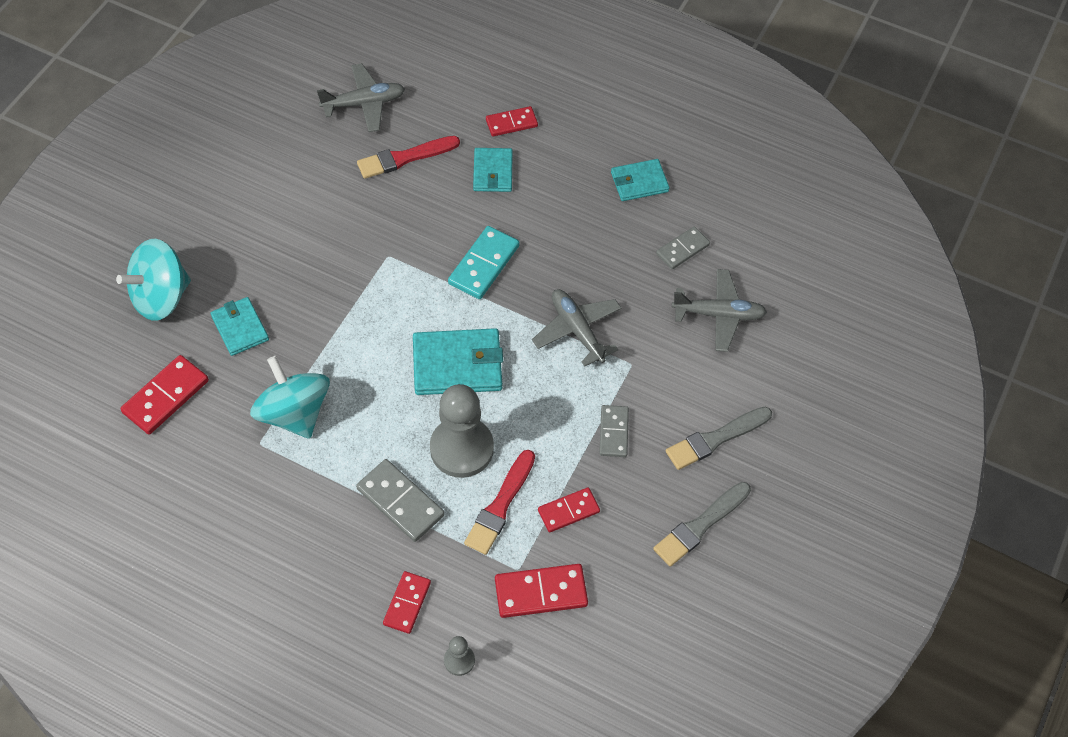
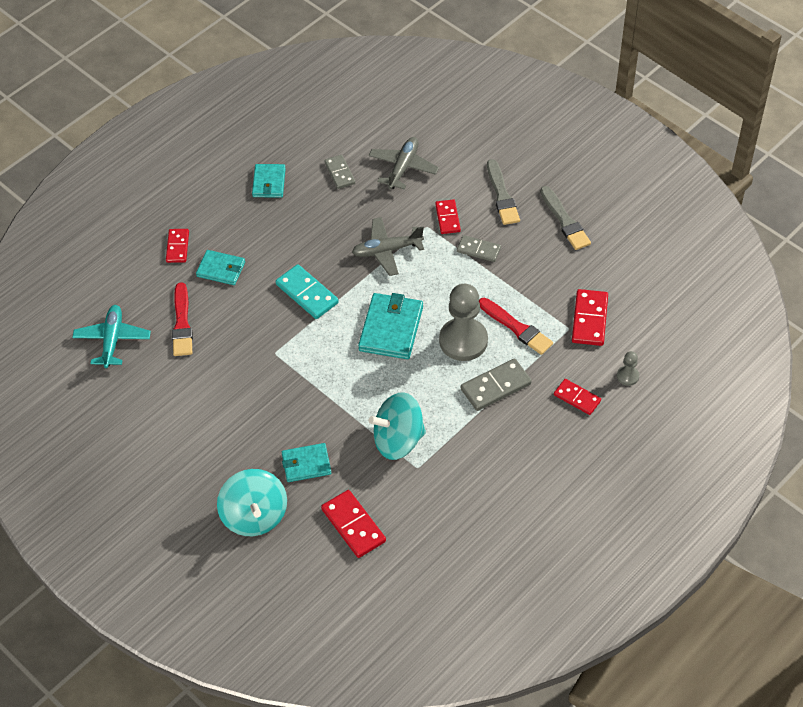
camera: 70 degrees left, 5 degrees down
grey plane [317,63,405,132] -> turquoise plane [72,305,151,368]
red domino [538,487,600,532] -> red domino moved to [435,199,461,234]

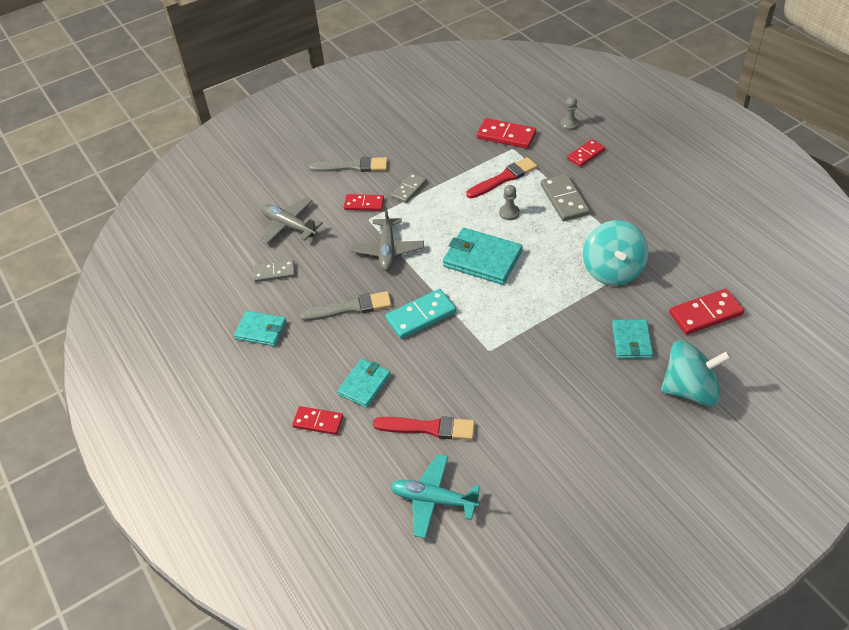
camera: 75 degrees left, 5 degrees down
grey pawn [439,284,488,361] -> grey pawn [499,185,520,220], size x0.45
grey brush [540,186,591,250] -> grey brush moved to [300,291,392,321]

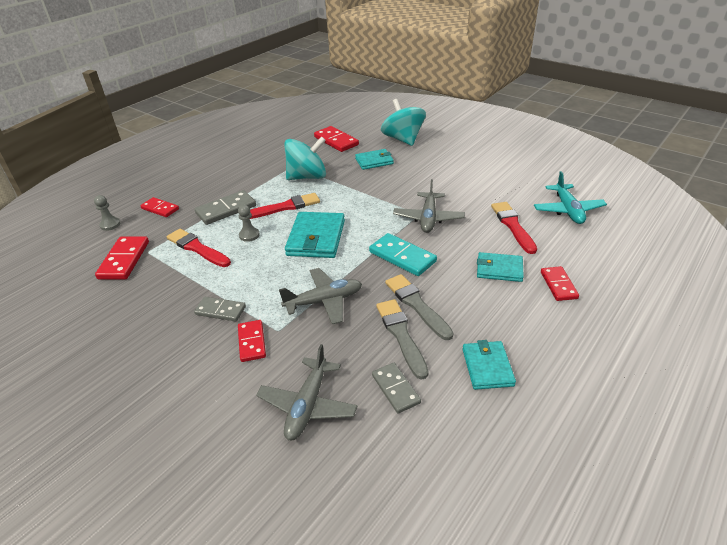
camera: 110 degrees left, 10 degrees down
grey brush [309,157,388,172] -> grey brush moved to [376,299,429,380]
none -> red brush [250,193,320,219]
none -> grey plane [393,179,465,233]

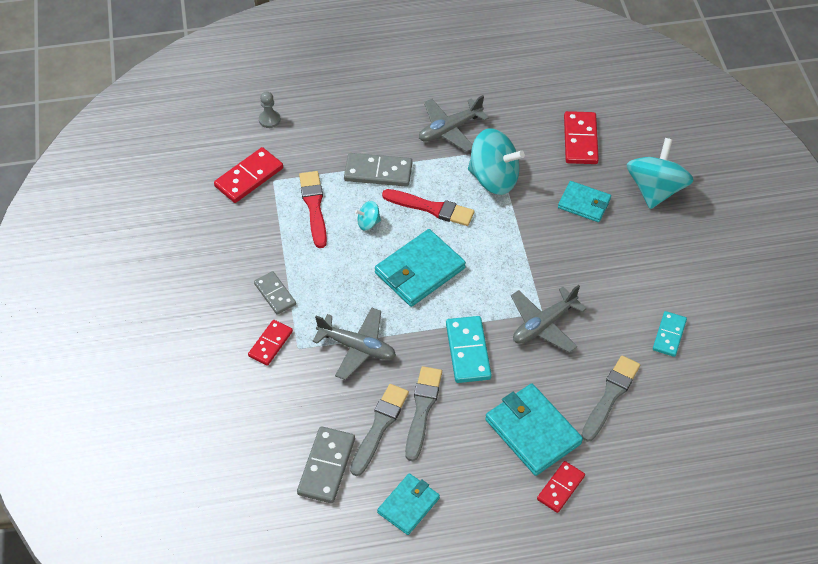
camera: 40 degrees right, 15 degrees up
red domino [140,197,179,217] -> none
grey pawn [238,205,260,242] -> turquoise spinning top [355,201,381,231]
grey plane [256,344,358,441] -> grey plane moved to [419,95,489,152]
grey domino [372,363,421,413] -> grey domino [297,426,355,504], size x1.51
turquoise wallet [477,252,524,282] -> turquoise wallet [485,383,583,476], size x1.59
red brush [491,202,537,254] -> grey brush [581,355,640,442]
turquoise plane [534,171,607,224] -> none
none -> turquoise domino [653,311,687,357]

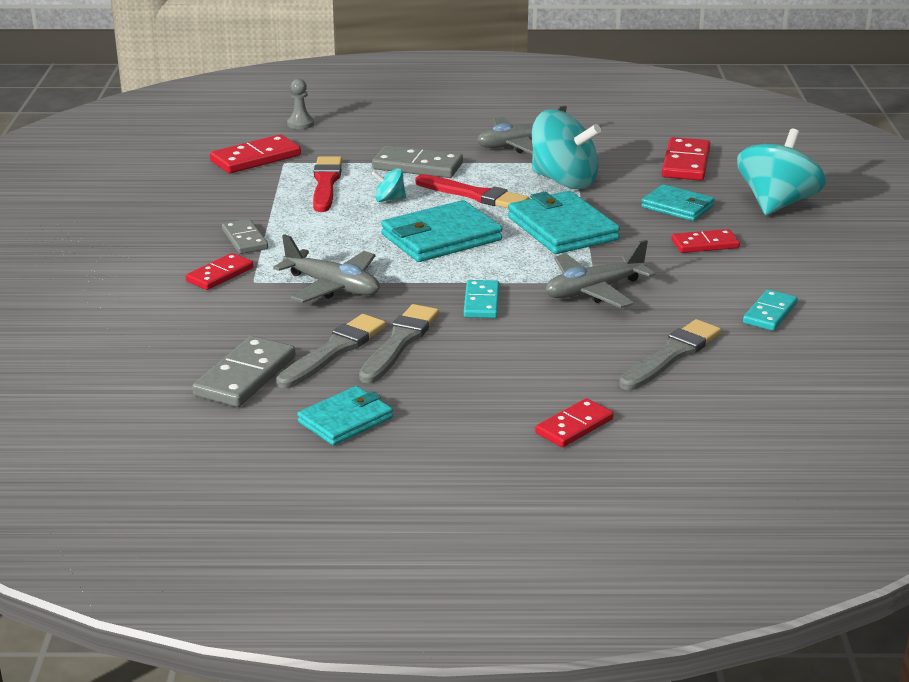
camera: 10 degrees right, 25 degrees down
turquoise domino [446,316,492,383] -> turquoise domino [464,280,499,318], size x0.66
turquoise wallet [485,383,583,476] -> turquoise wallet moved to [508,191,620,254]
none -> red domino [672,229,740,253]

